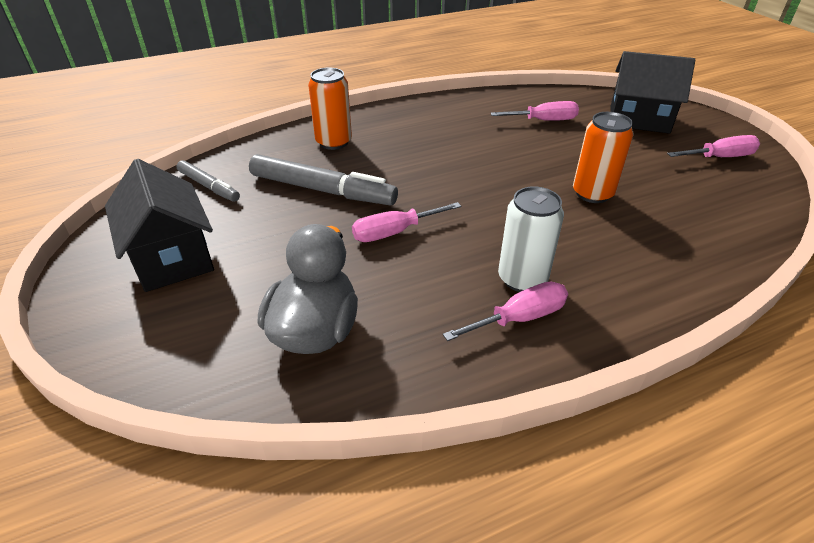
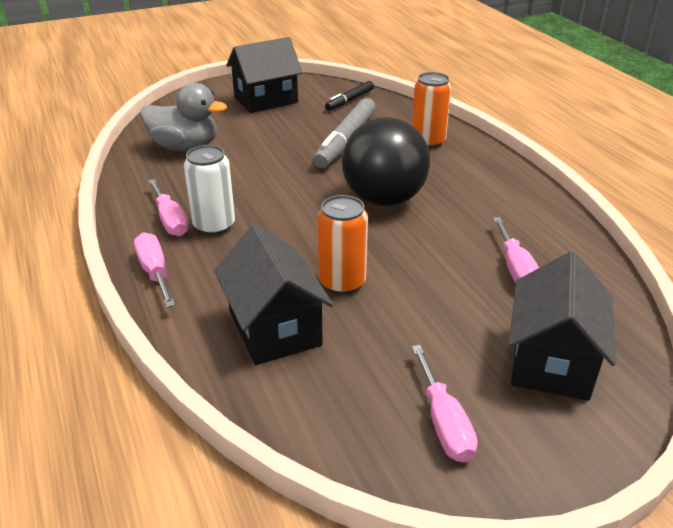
camera: 90 degrees right, 5 degrees down
grey marker [177,160,240,202] -> black marker [325,81,374,111]
pink screwdriver [352,202,461,242] -> pink screwdriver moved to [134,232,175,307]
none -> black house [214,224,333,365]
none -> black light bulb [342,117,430,206]

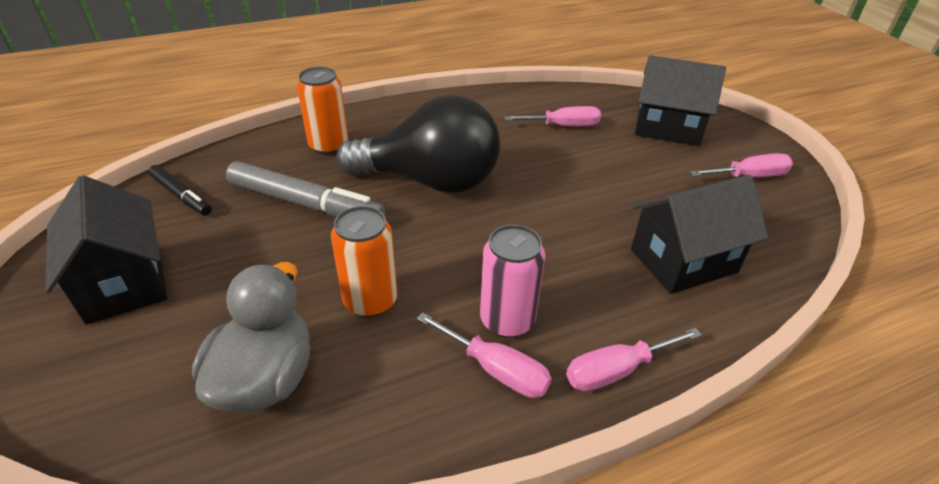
camera: 90 degrees left, 5 degrees up
pink screwdriver [148,179,189,236] -> pink screwdriver turned 60 degrees clockwise [417,312,552,398]
white can [184,145,235,235] -> pink can [480,224,545,338]
orange can [317,195,368,295] -> orange can moved to [331,206,397,317]

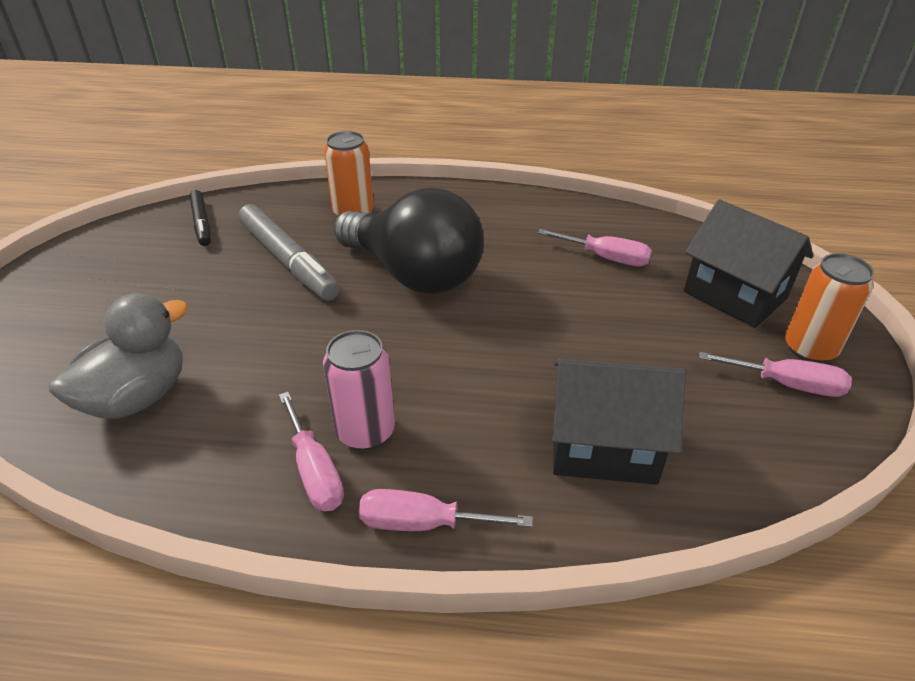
camera: 30 degrees right, 0 degrees up
black house [45,175,167,325] -> none
orange can [331,206,397,317] -> orange can moved to [785,253,874,363]

